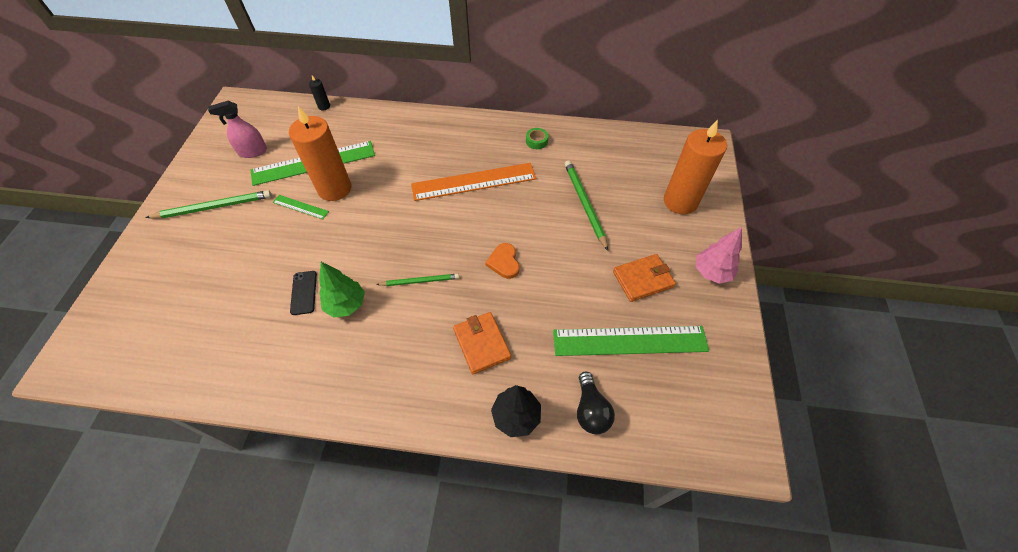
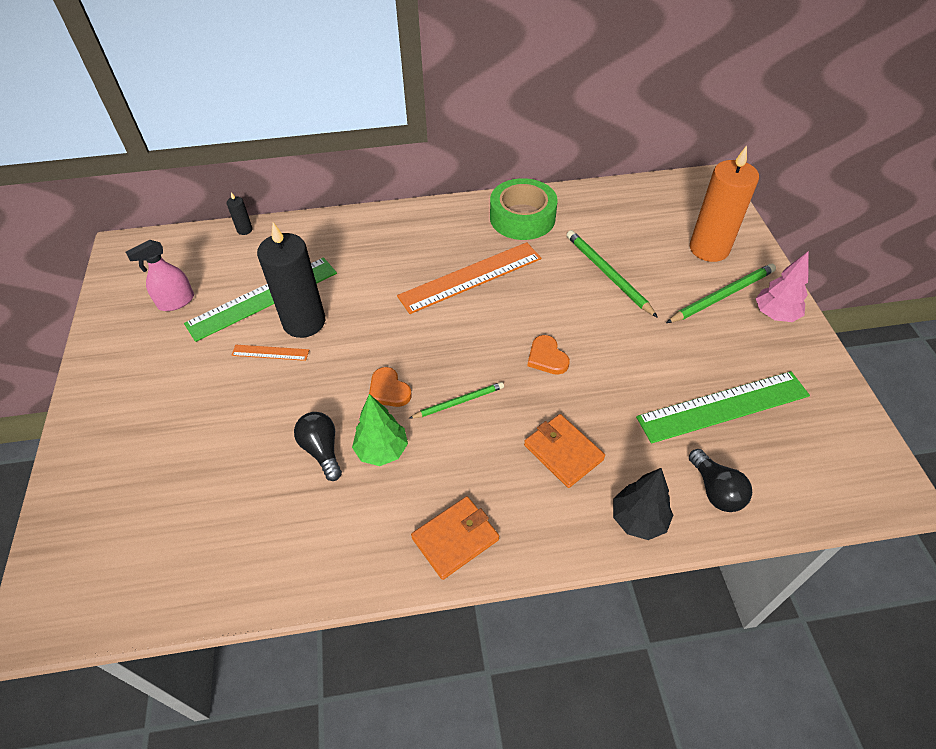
camera: 15 degrees left, 5 degrees down
green pencil [145,190,272,218] -> green pencil moved to [666,264,776,323]
green ruler [273,195,329,219] -> orange ruler [231,345,309,361]
orange candle [289,106,351,201] -> black candle [257,223,325,338]
black phone [290,271,317,315] -> black light bulb [294,412,342,481]
green tape [526,128,549,149] -> green tape [490,178,558,240], size x2.45
orange wallet [613,254,676,302] -> orange wallet moved to [411,496,499,580]
none -> orange heart [369,367,412,407]

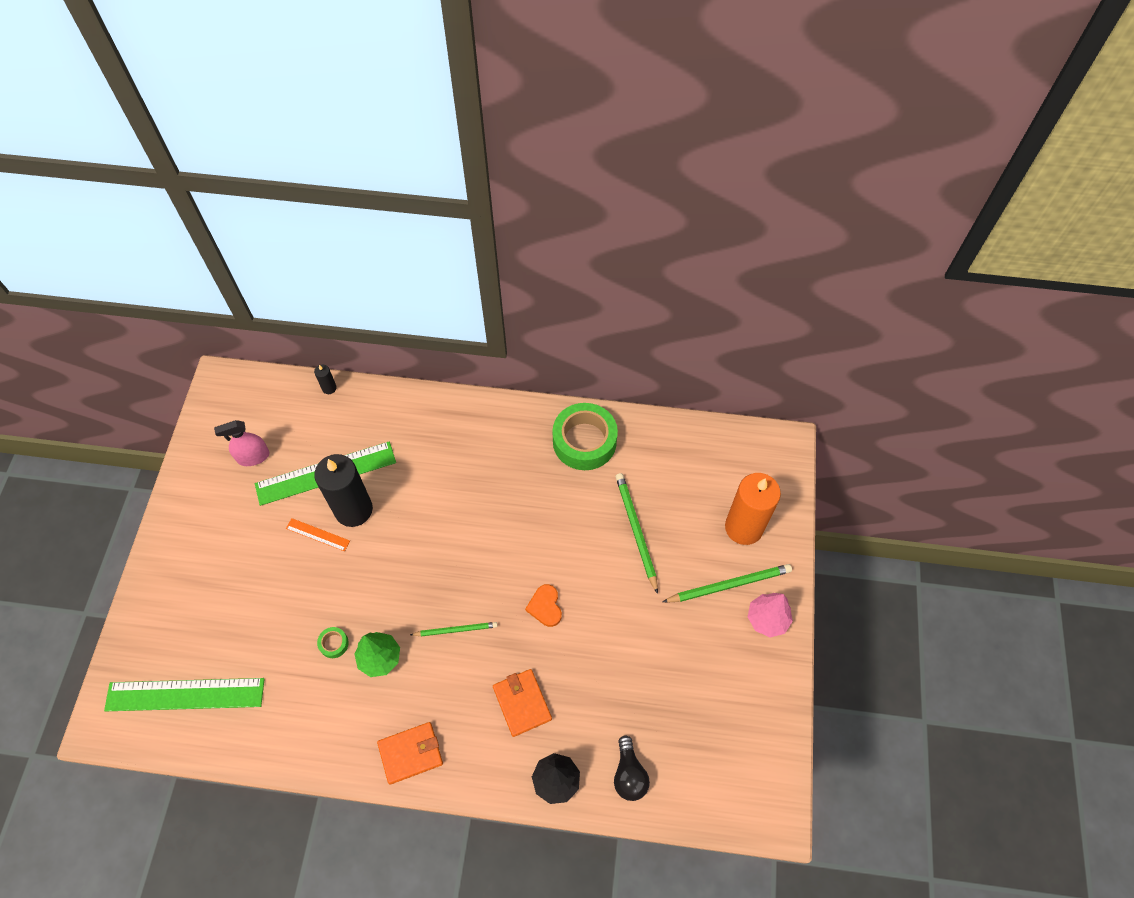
camera: 15 degrees right, 10 degrees up
black light bulb [294,412,342,481] -> green tape [317,627,349,658]
orange heart [369,367,412,407] -> none
orange ruler [397,242,541,314] -> none
green ruler [636,371,810,444] -> green ruler moved to [104,678,265,711]

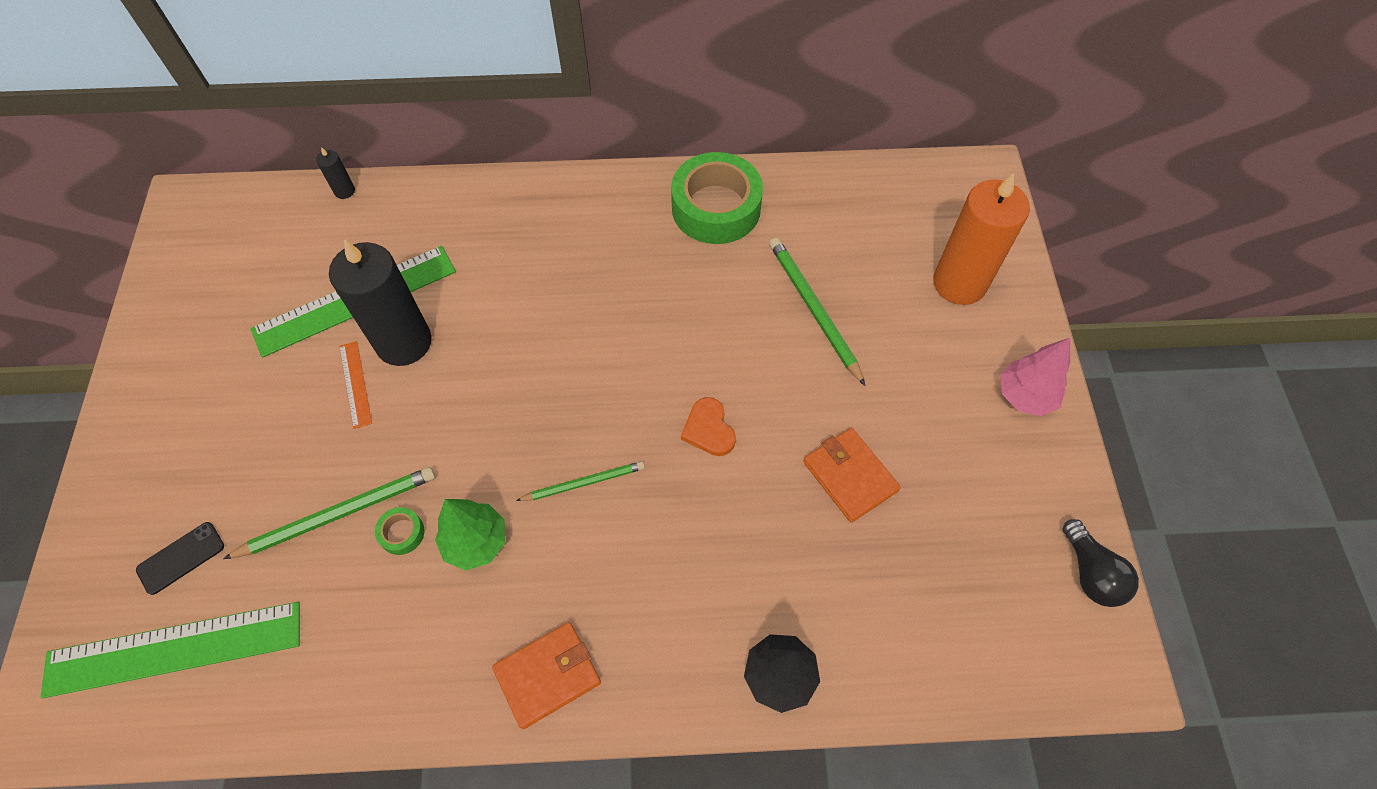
camera: 10 degrees left, 0 degrees up
pink spray bottle [214,420,269,466] -> none
orange ruler [286,518,350,551] -> orange ruler turned 60 degrees clockwise [339,341,372,429]
orange wallet [493,669,552,737] -> orange wallet moved to [803,428,901,523]
black light bulb [614,735,650,801] -> black light bulb moved to [1063,519,1139,607]
green pencil [663,564,792,603] -> green pencil moved to [223,467,435,559]
none -> black phone [136,522,224,595]

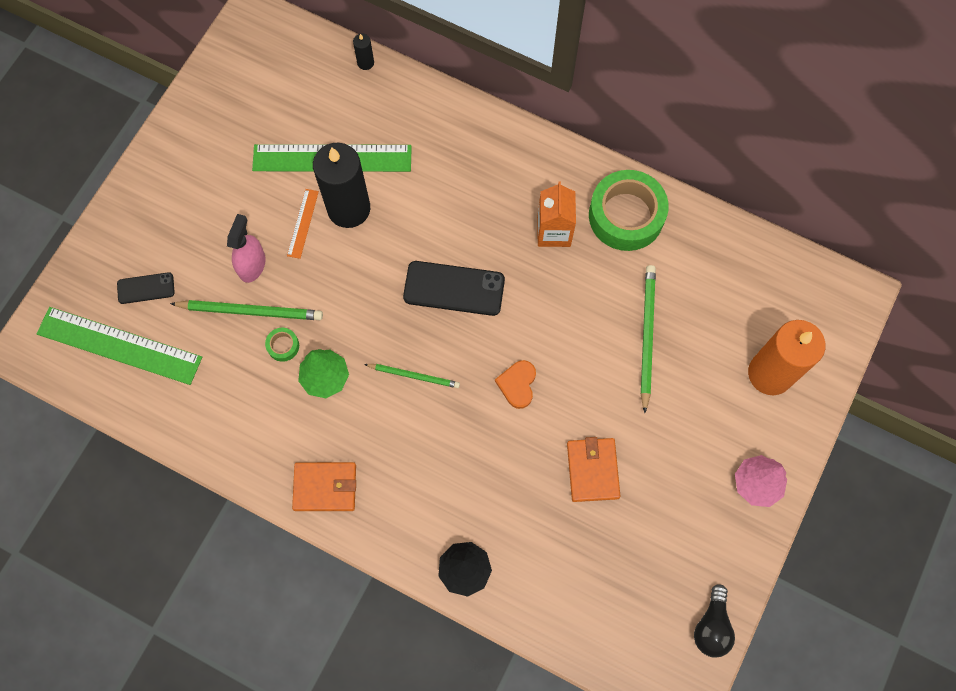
camera: 30 degrees right, 10 degrees up
none -> pink spray bottle [227,214,266,283]
none -> black phone [403,261,505,316]
none -> orange carton [537,182,576,247]

